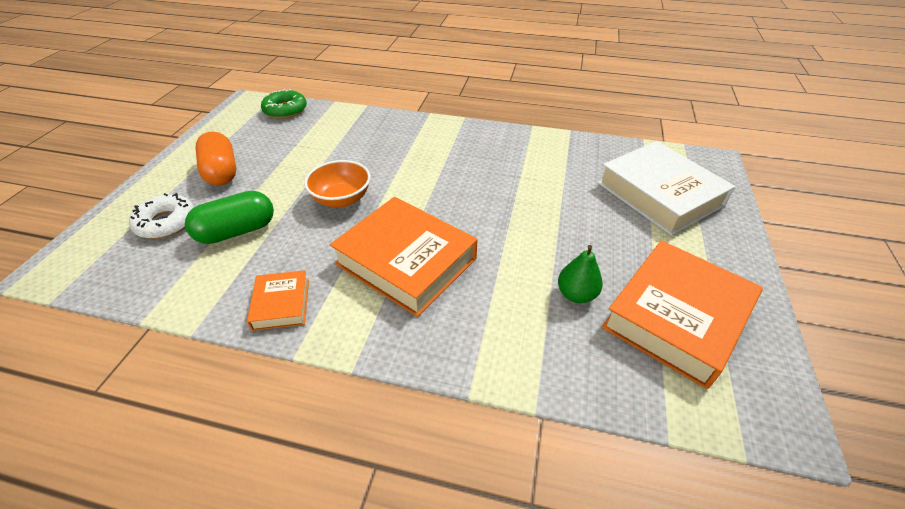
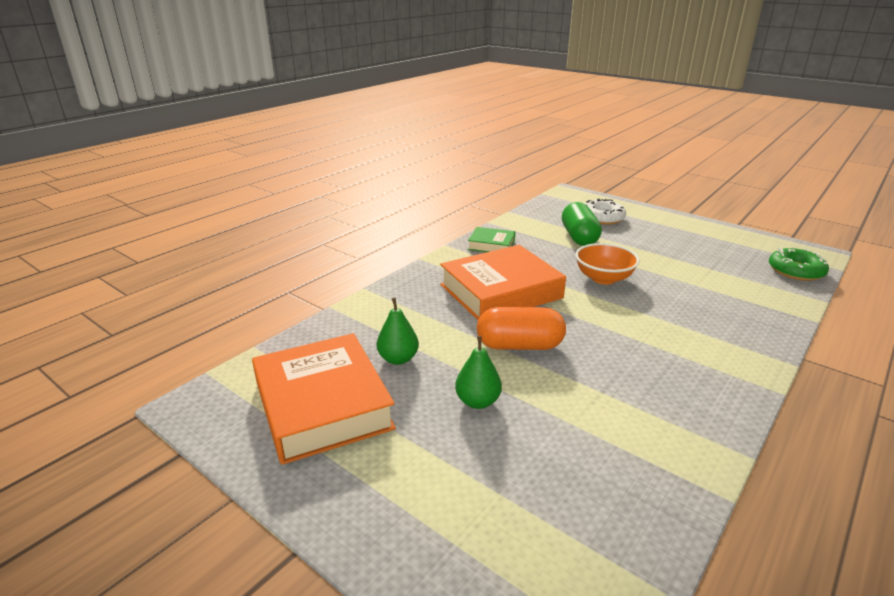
camera: 115 degrees right, 15 degrees down
orange capsule [195,132,236,186] -> orange capsule moved to [477,307,566,350]
orange book [247,270,309,331] -> green book [468,227,515,252]
white book [598,141,735,235] -> none
none -> green pear [455,336,502,409]

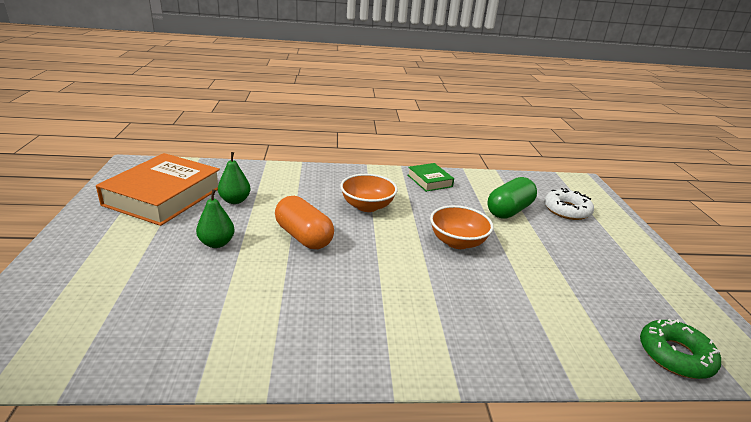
camera: 45 degrees right, 0 degrees up
orange book [440,245,566,320] -> orange bowl [340,174,398,212]

